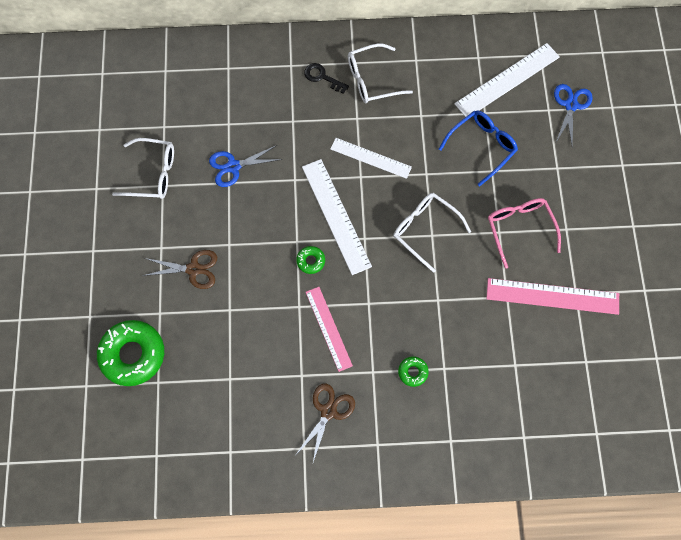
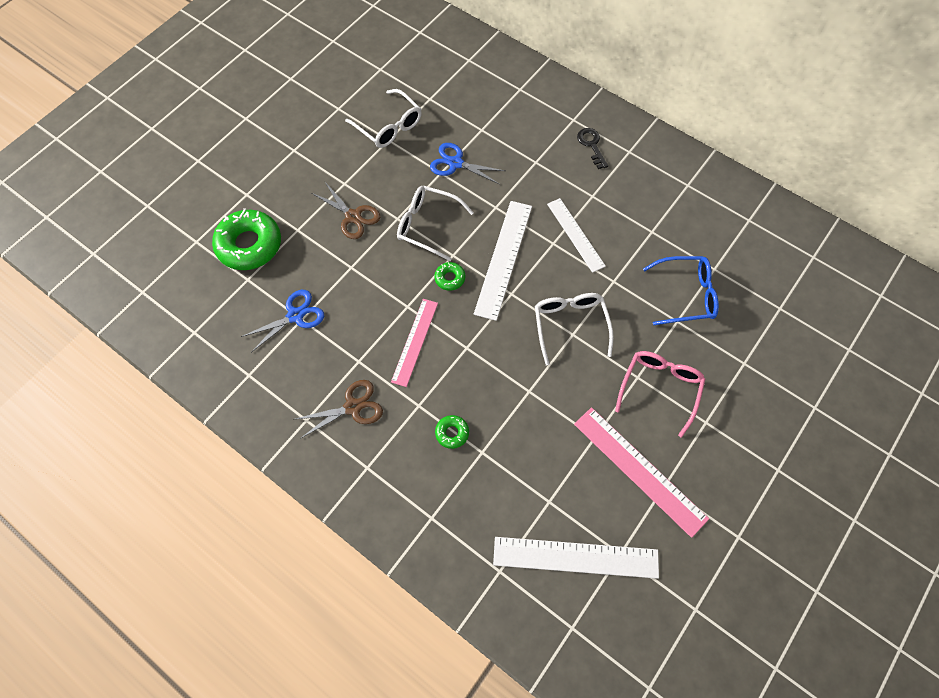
camera: 40 degrees right, 5 degrees down
white glasses [348,43,413,103] -> white glasses moved to [397,186,474,261]
white ruler [454,43,560,117] -> white ruler moved to [493,537,659,579]
blue scissors [554,84,593,146] -> blue scissors moved to [241,290,324,352]

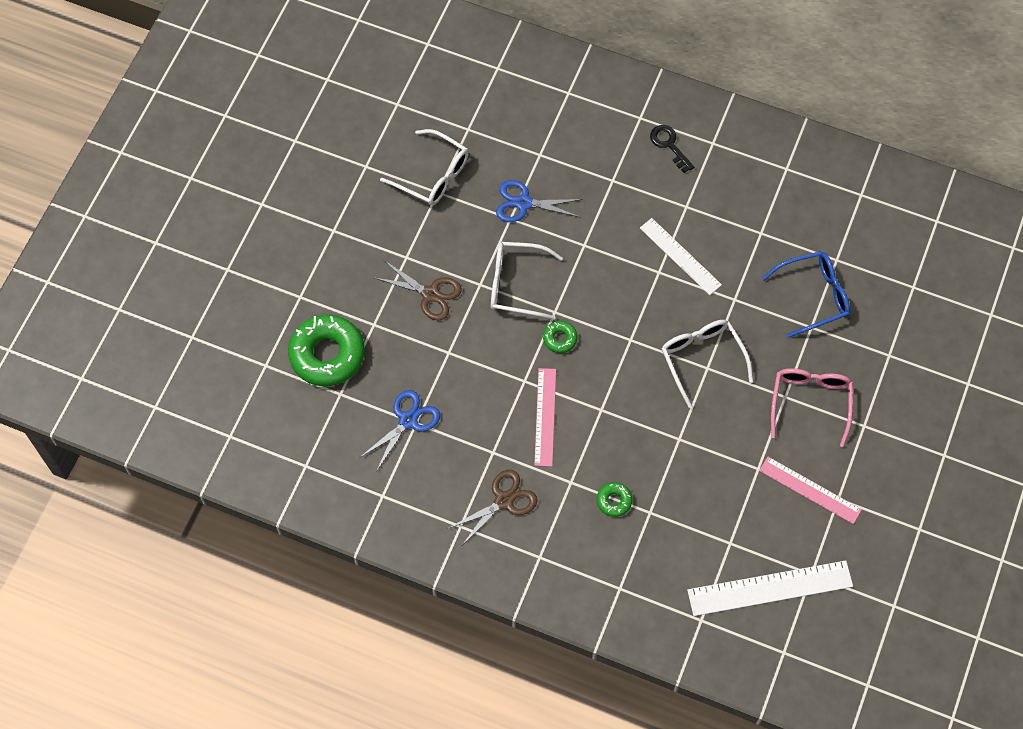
camera: 15 degrees left, 0 degrees up
white ruler [474,201,532,321] -> none
pink ruler [574,407,709,538] -> pink ruler [759,457,862,524], size x0.67

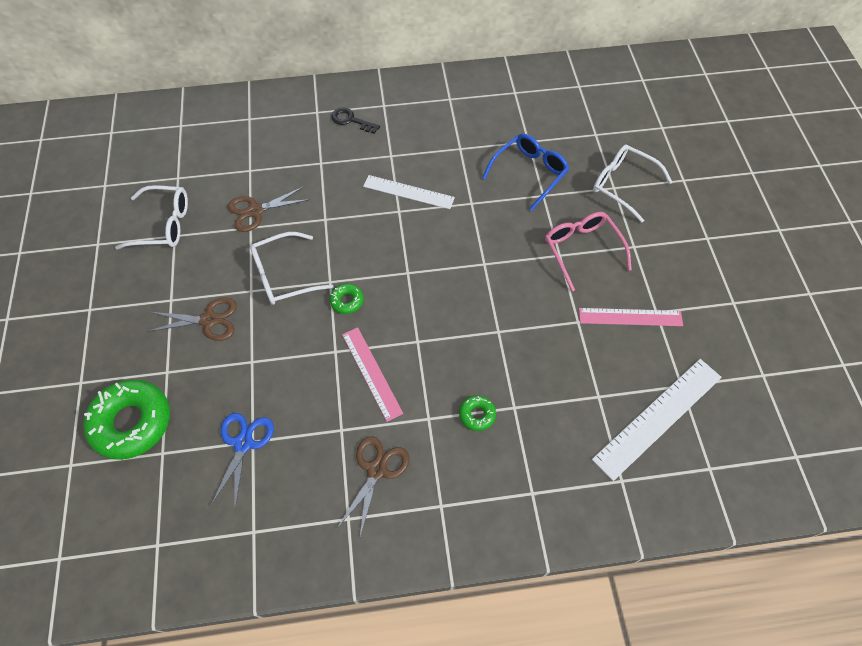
camera: 30 degrees left, 5 degrees down
blue scissors [496,180,583,222] -> brown scissors [228,186,310,232]
white glasses [661,320,753,408] -> white glasses moved to [593,145,673,223]

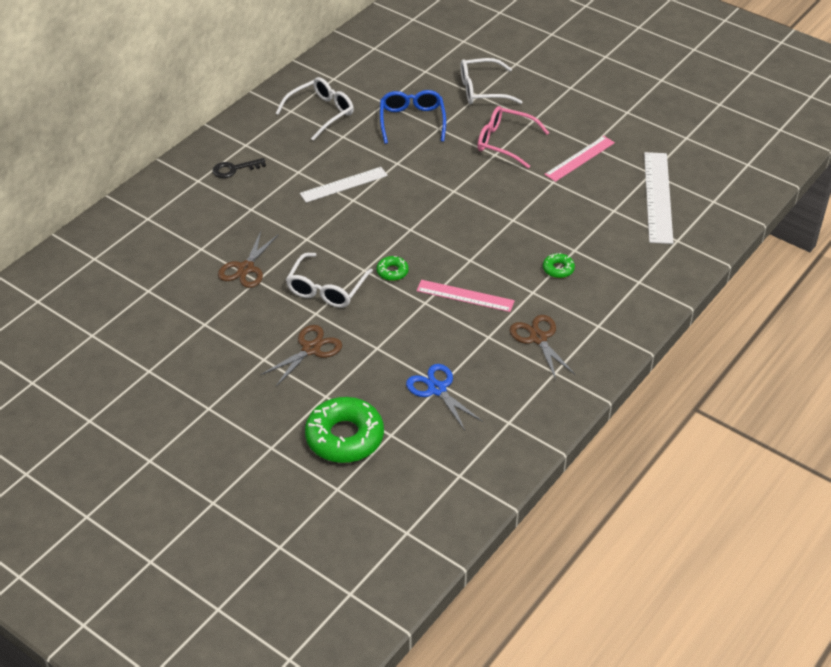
camera: 45 degrees left, 15 degrees down
white glasses [115,185,188,250] -> white glasses moved to [275,77,354,141]

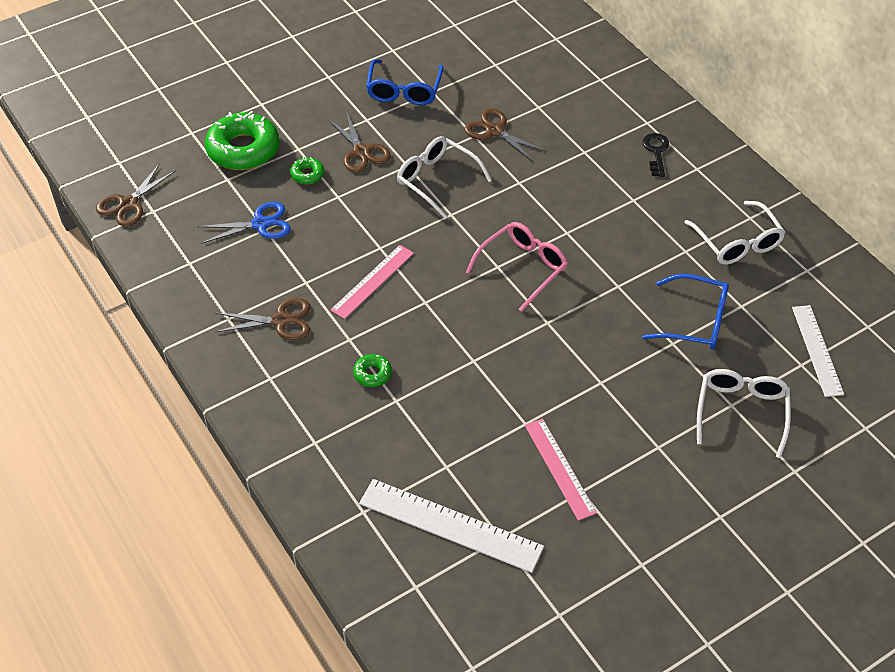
camera: 110 degrees right, 5 degrees up
white ruler [300,167,388,203] -> white ruler moved to [792,305,844,397]
green donut [377,256,409,281] -> green donut moved to [290,157,324,184]
pink glasses [477,106,549,169] -> pink glasses moved to [466,222,568,312]
none -> brown scissors [96,163,176,227]
none -> blue glasses [366,59,444,105]

